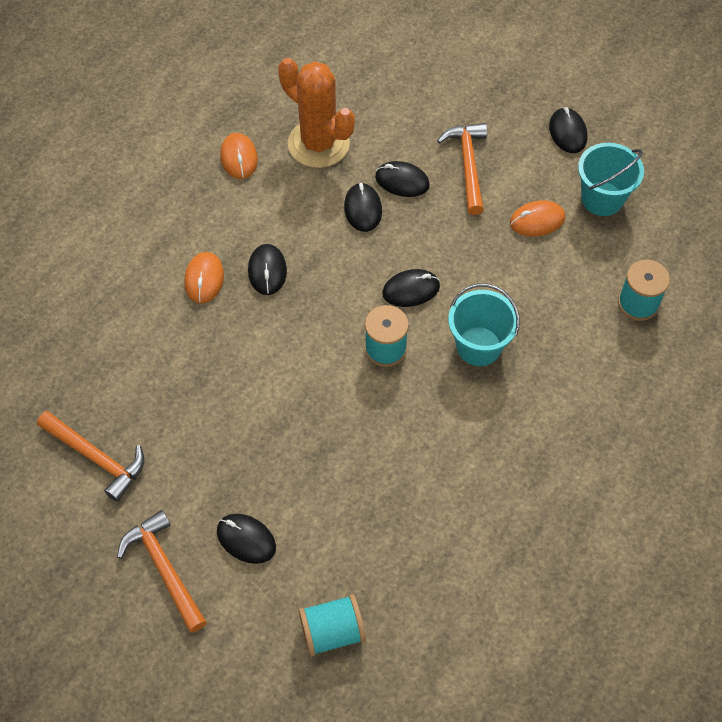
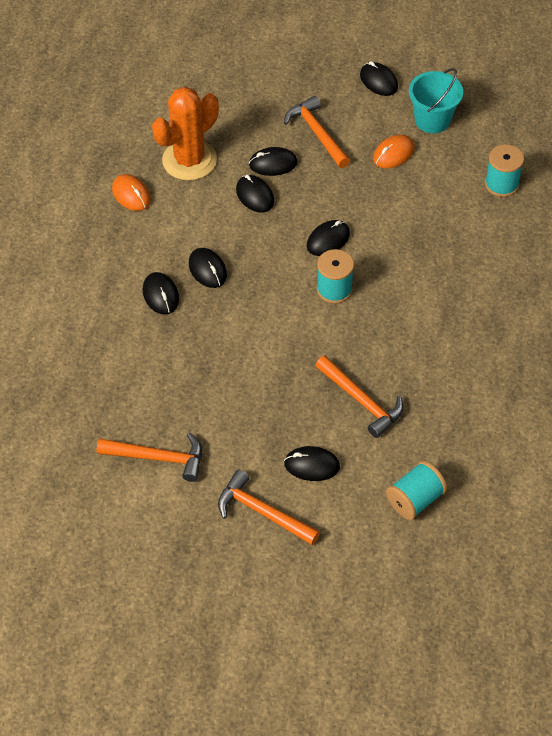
camera: 25 degrees left, 5 degrees down
orange mouse [184,252,224,303] -> black mouse [143,272,179,315]
orange cactus [278,58,355,168] -> orange cactus turned 60 degrees counterclockwise [152,87,219,181]
turquoise bucket [448,284,520,366] -> none
none -> orange hammer [315,356,403,438]

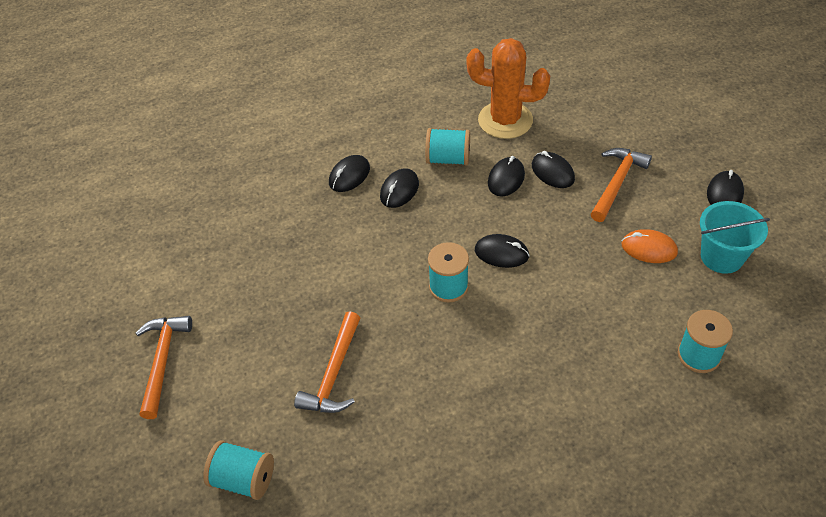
camera: 60 degrees right, 5 degrees down
orange hammer [97,433,202,482] -> none
orange mouse [112,174,151,211] -> none
black mouse [284,446,340,481] -> none
none -> turquoise spool [425,128,470,165]

